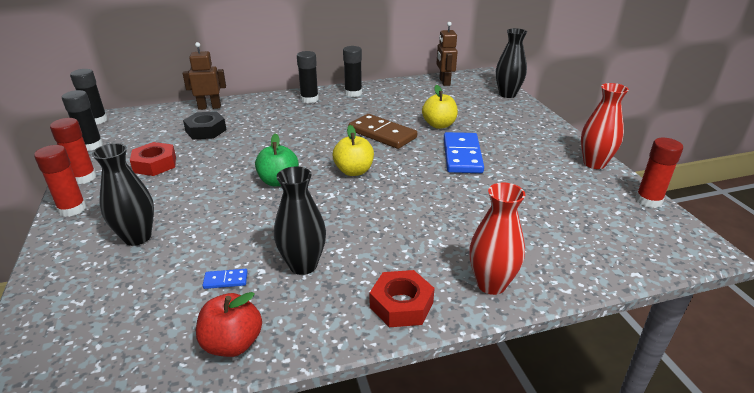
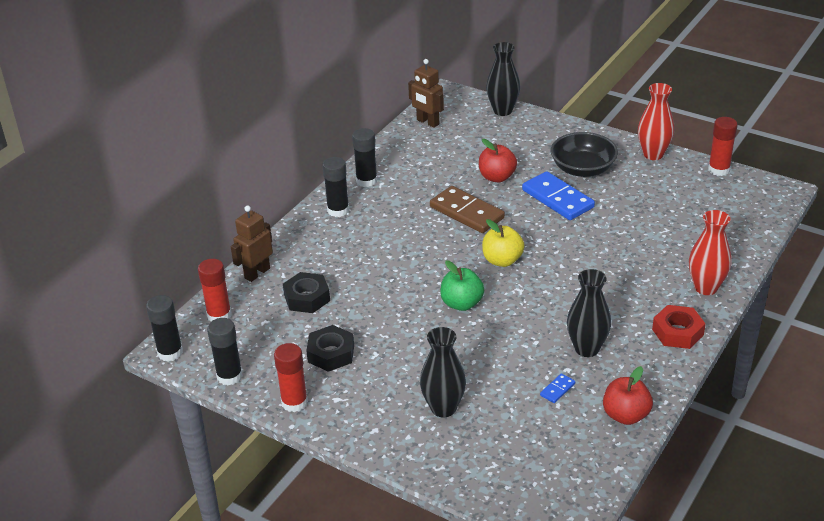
camera: 40 degrees left, 5 degrees up
red glue stick [34,145,86,217] -> red glue stick moved to [198,259,232,321]
red nut [130,142,176,176] -> black nut [306,325,354,372]
brown domino [348,114,417,149] -> brown domino turned 45 degrees clockwise [430,186,505,233]
yellow apple [422,85,458,129] -> red apple [479,139,517,182]
none -> black bowl [551,132,618,177]

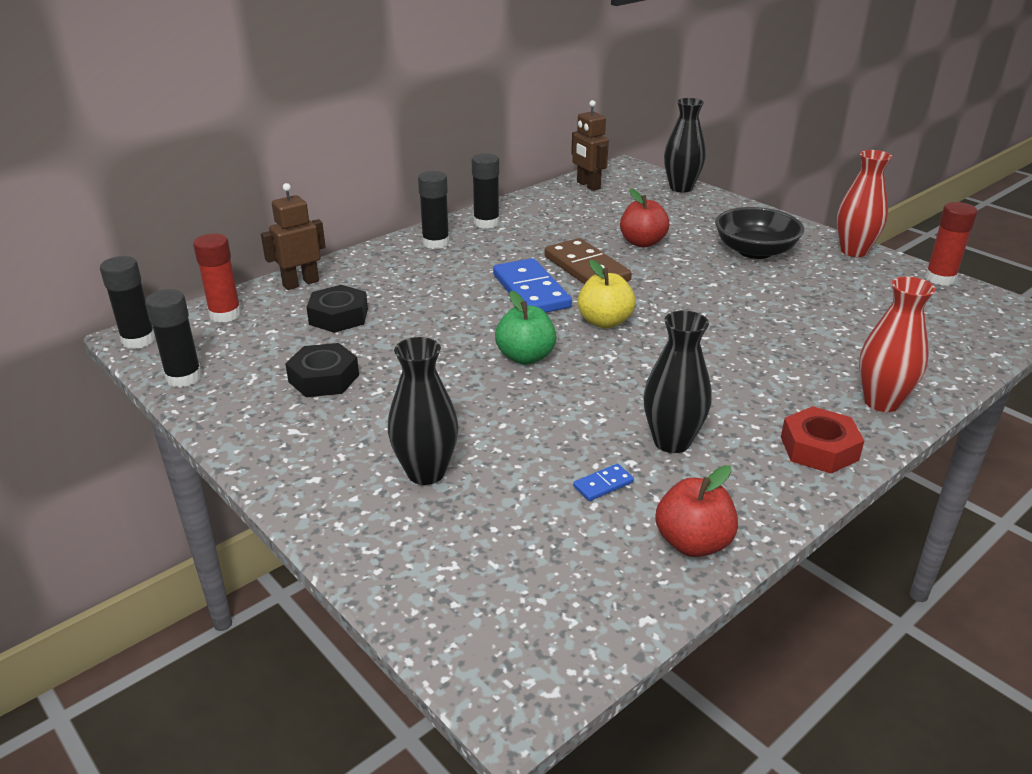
camera: 15 degrees right, 5 degrees down
red glue stick [274,343,308,412] -> none
blue domino [522,171,595,220] -> blue domino moved to [493,258,572,313]

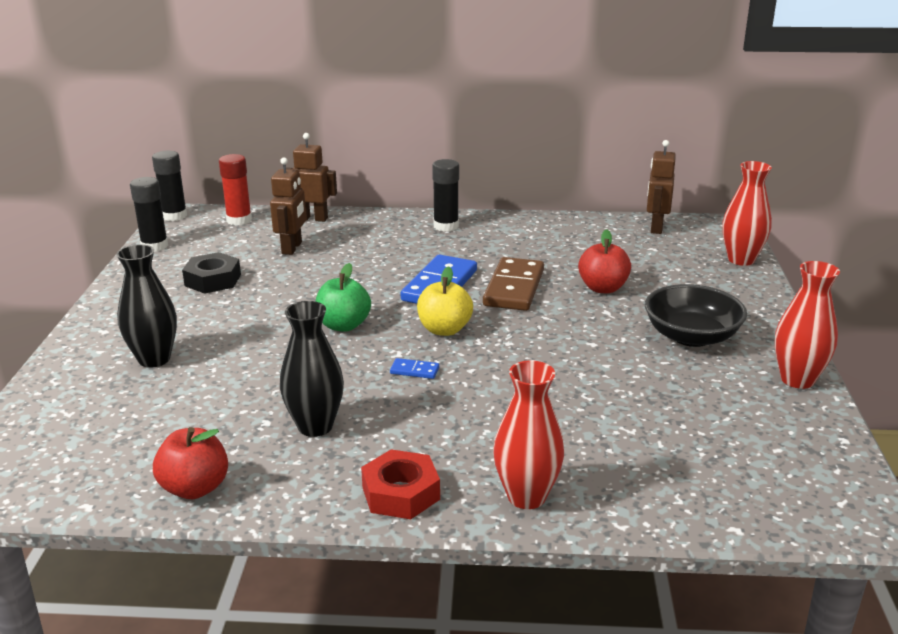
camera: 45 degrees right, 5 degrees down
black nut [307,285,368,333] -> brown robot [270,157,306,255]
black glue stick [472,153,499,229] -> none
blue domino [573,464,634,501] -> blue domino moved to [390,358,439,379]
black vase [664,98,706,193] -> red vase [722,161,772,266]
red glue stick [925,202,977,286] -> none

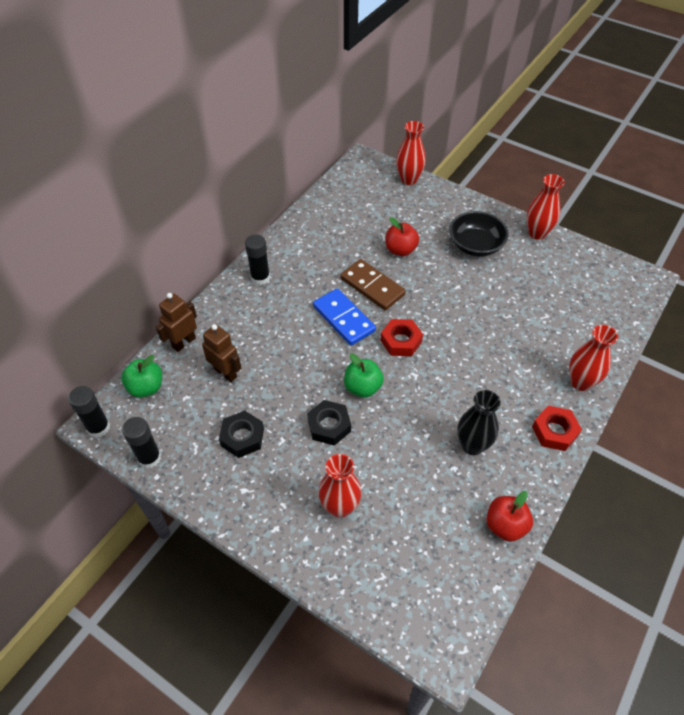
camera: 60 degrees left, 25 degrees up
black vase [116,244,177,368] -> red vase [318,454,362,518]
red glue stick [219,154,252,225] -> green apple [121,355,162,398]
blue domino [390,358,439,379] -> none
yellow apple [417,266,473,336] -> red nut [380,319,423,356]
brown robot [647,140,676,234] -> none
none -> black nut [307,400,351,446]

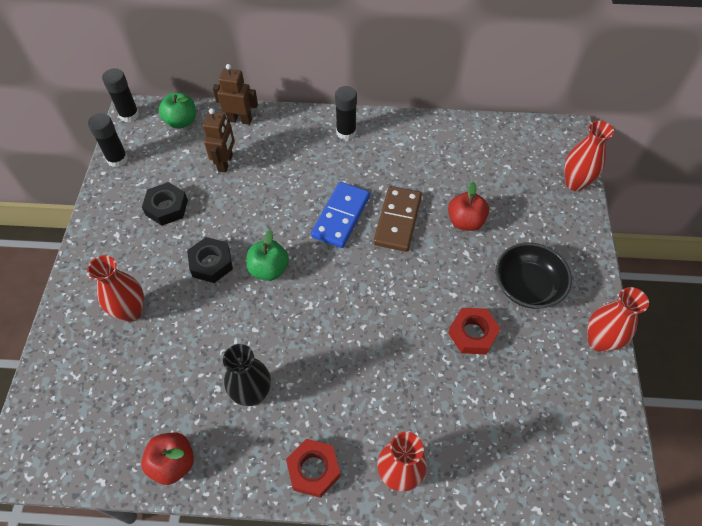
camera: 60 degrees right, 5 degrees up
red nut [380,319,423,356] -> red nut moved to [448,308,501,354]

